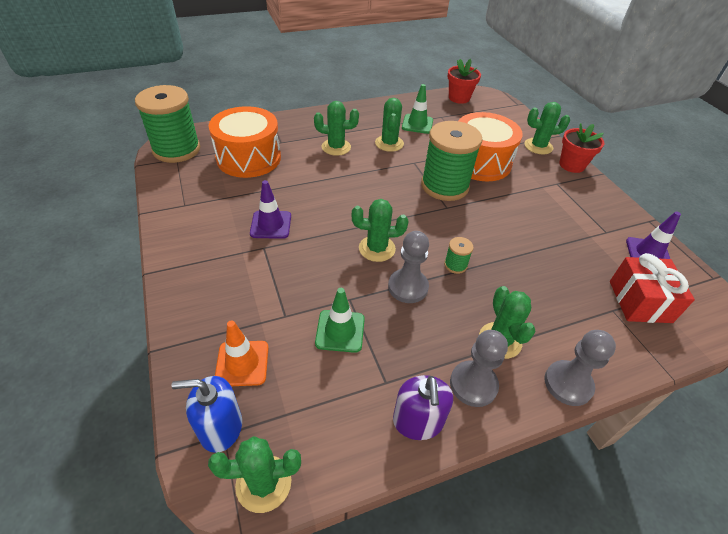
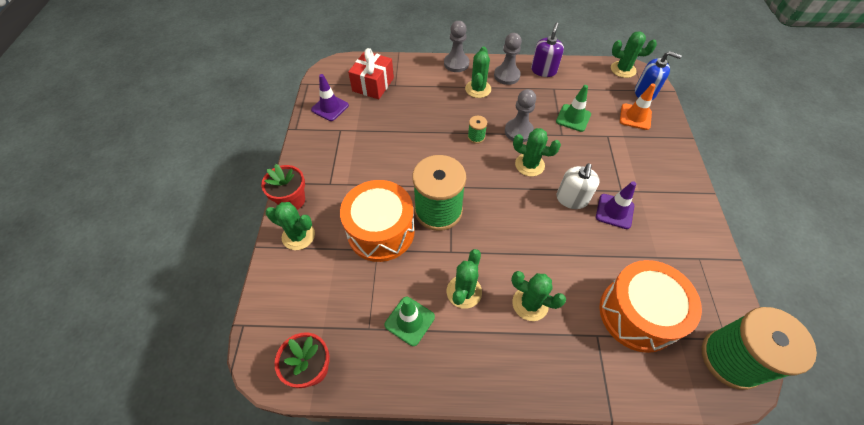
camera: 155 degrees left, 10 degrees up
none -> white soap dispenser [556,163,600,209]

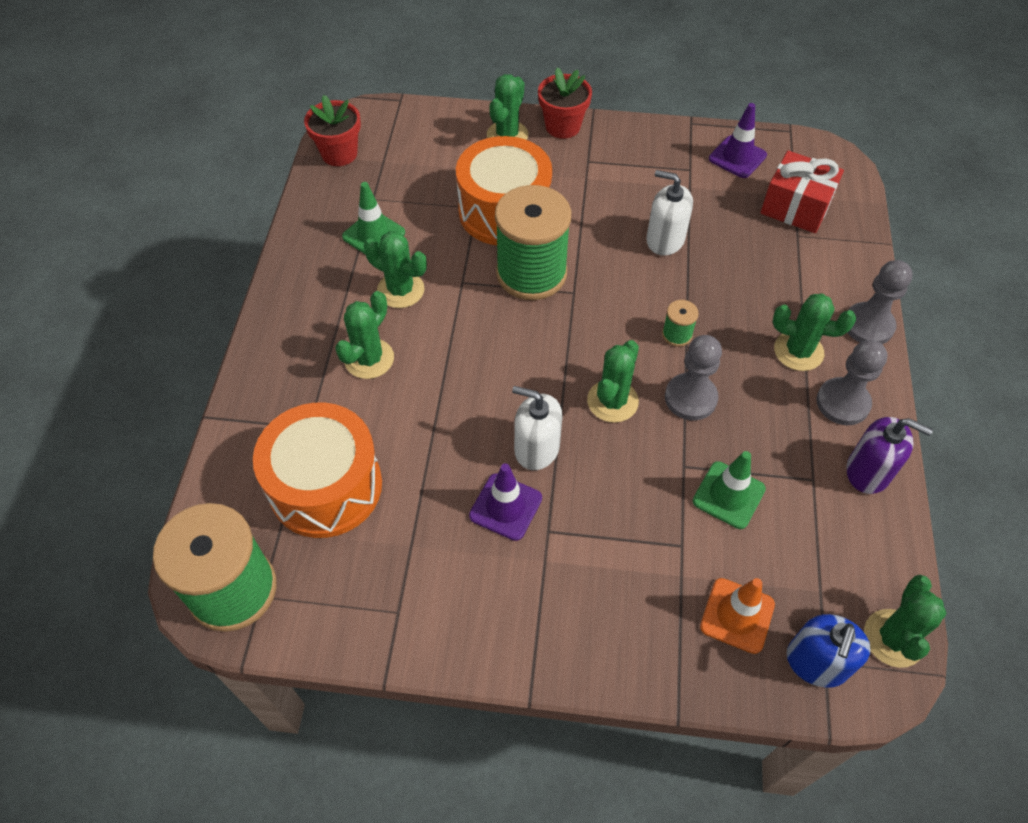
camera: 95 degrees right, 0 degrees up
none -> white soap dispenser [646,170,693,256]

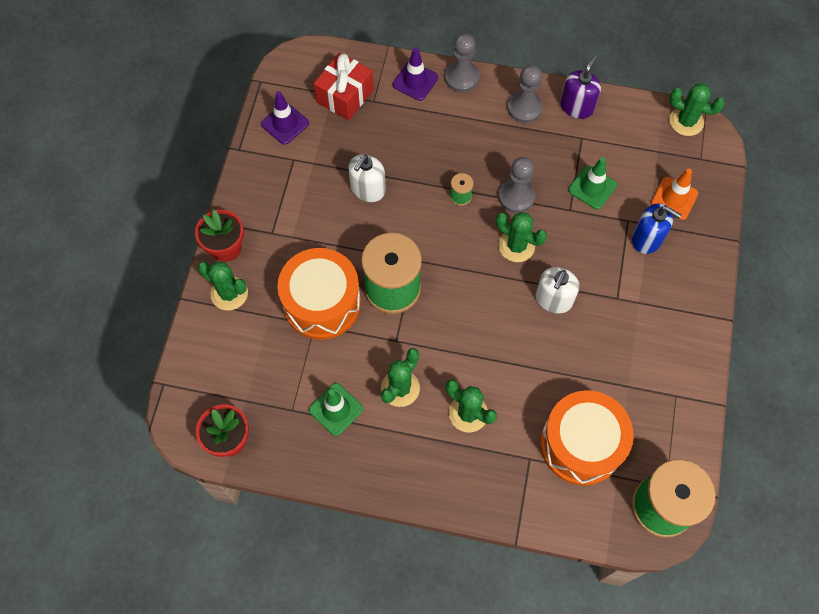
camera: 85 degrees left, 10 degrees up
purple traffic cone [469,463,542,541] -> purple traffic cone moved to [393,47,438,101]
green cactus [773,293,856,371] -> none
blue soap dispenser [786,614,871,688] -> blue soap dispenser moved to [632,203,682,254]

